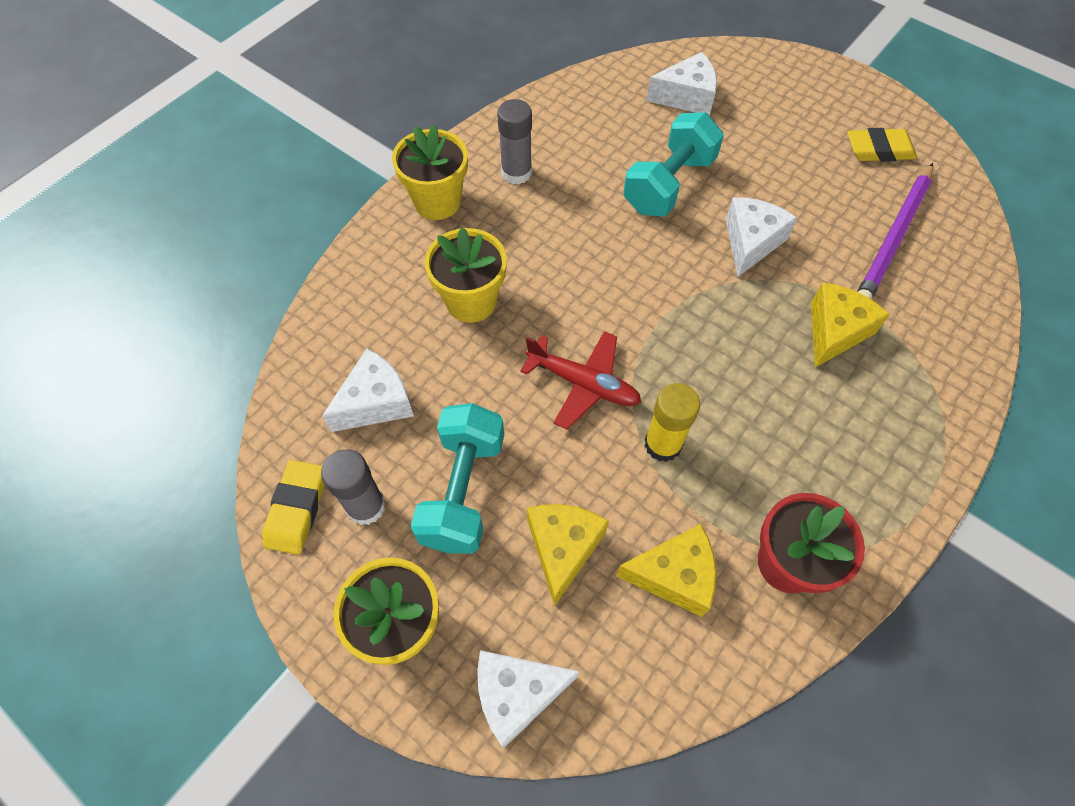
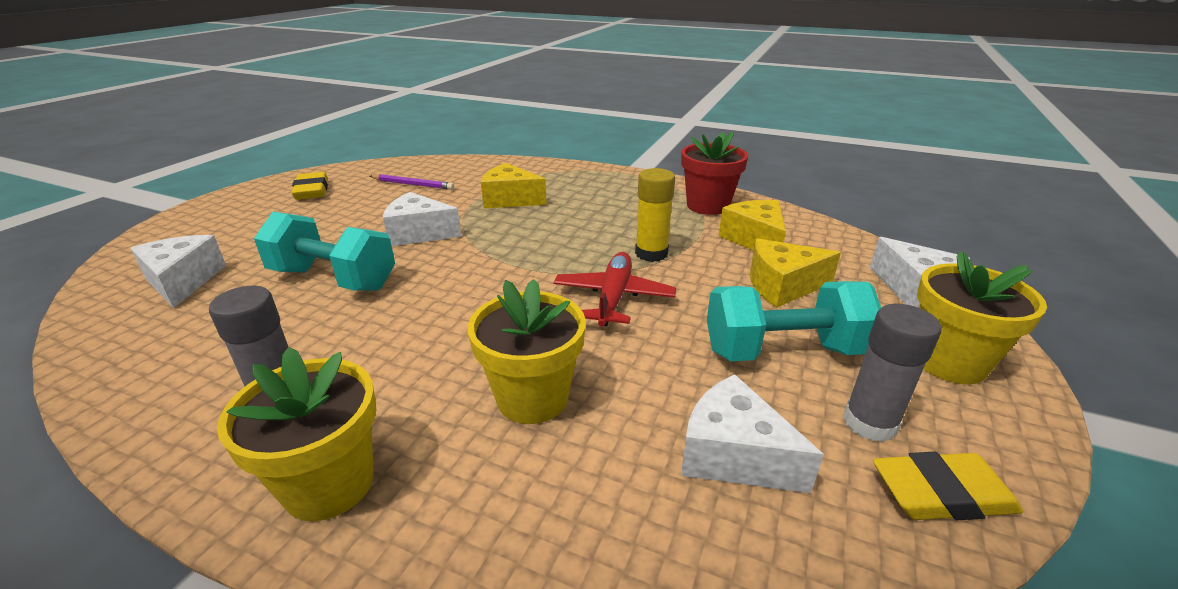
camera: 105 degrees left, 30 degrees down
purple pencil [857,163,933,300] -> purple pencil [370,174,454,190], size x0.57

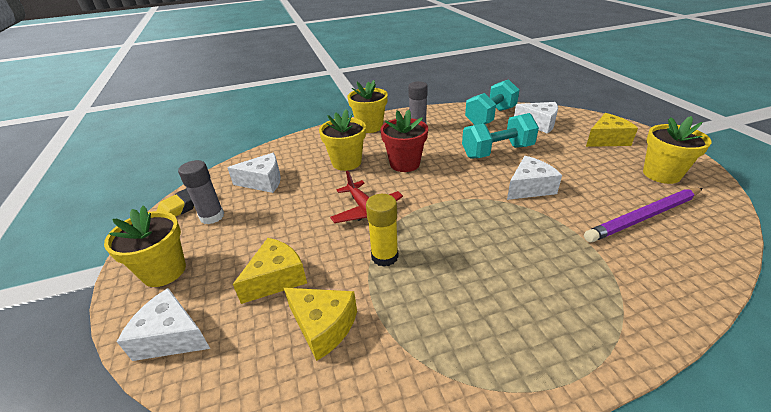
camera: 140 degrees right, 5 degrees up
yellow eraser [291,172,328,200] -> yellow flower pot [643,116,712,184]
purple pencil [370,174,454,190] -> purple pencil [584,188,703,242], size x1.74
yellow cheese [481,163,546,208] -> yellow cheese moved to [586,113,638,147]
red flower pot [681,132,748,215] -> red flower pot moved to [381,110,428,172]
turquoise dumbbell [707,281,881,361] -> turquoise dumbbell moved to [465,79,519,125]

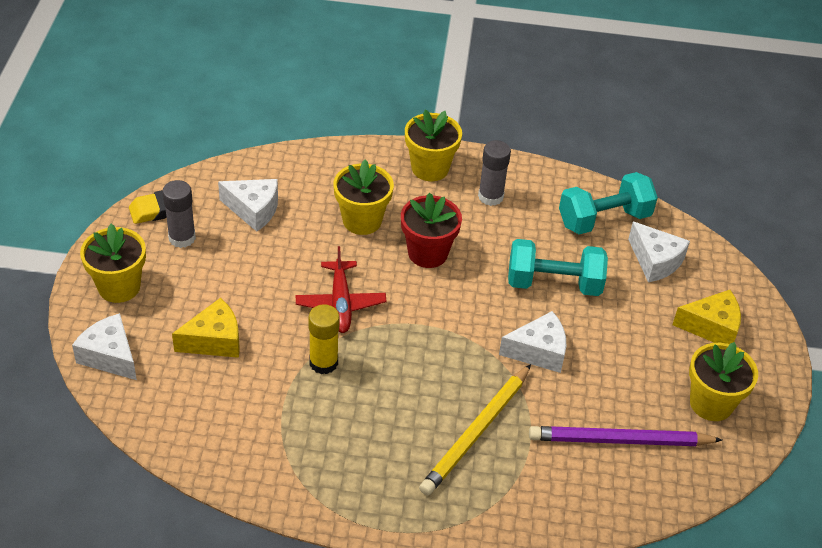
camera: 20 degrees right, 10 degrees up
yellow cheese [284,288,357,361] -> none
none -> yellow pencil [419,364,531,495]

